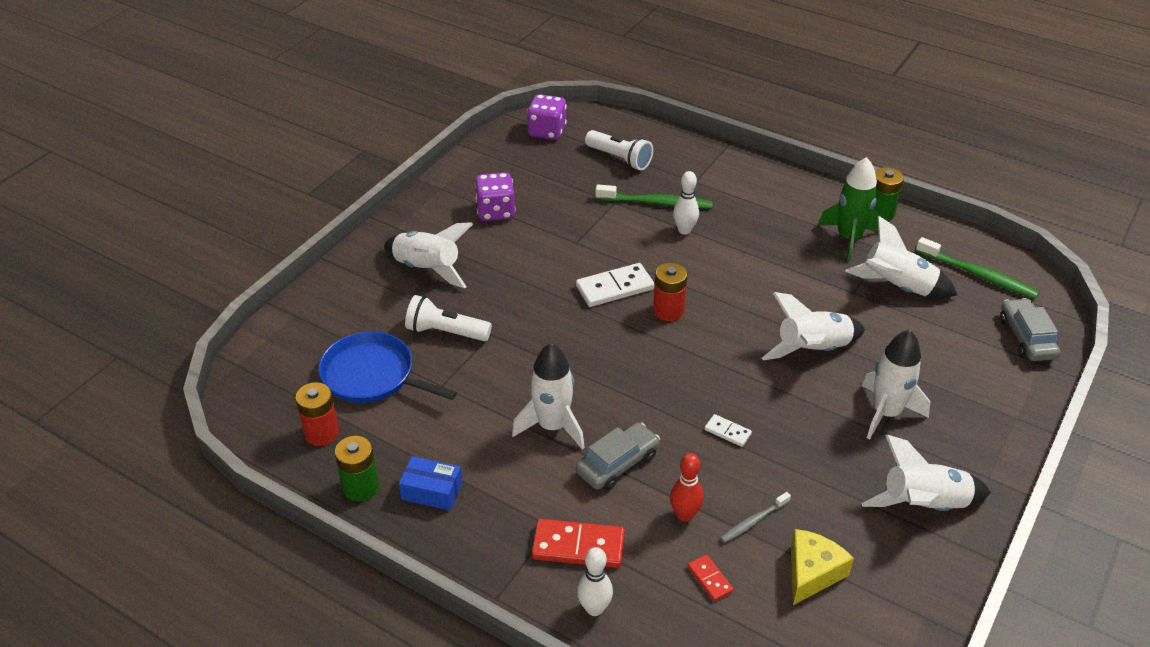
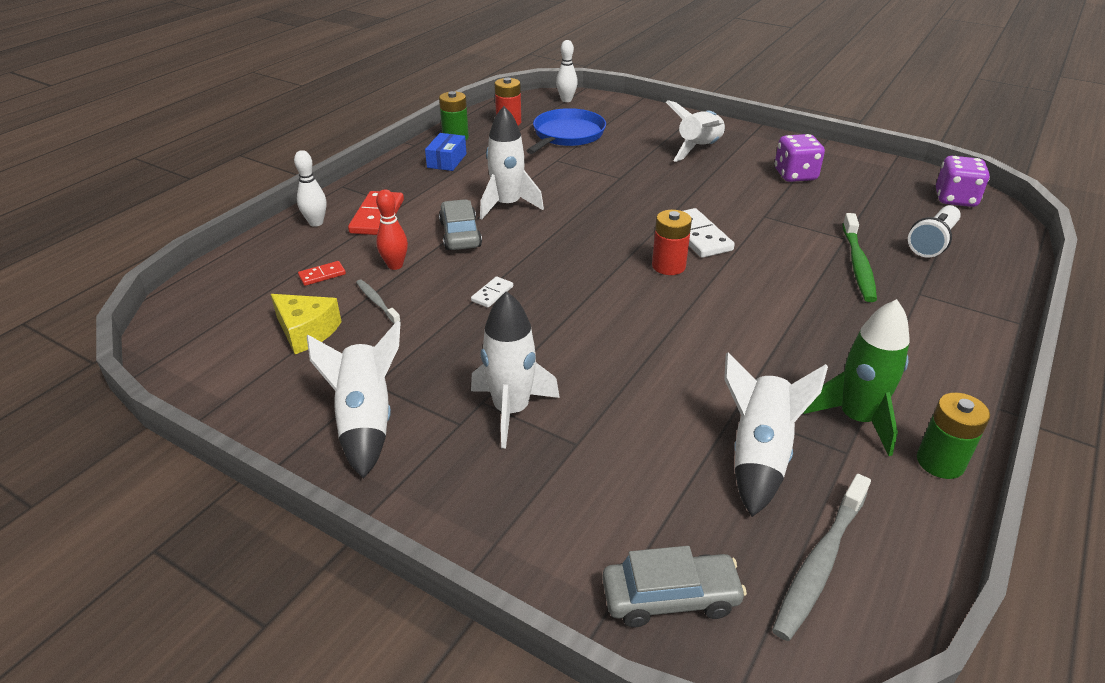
camera: 90 degrees right, 5 degrees down
white flashlight [405,295,492,341] -> none
grey car [576,423,660,491] -> grey car turned 150 degrees counterclockwise [439,199,482,250]
white bowling pin [673,171,699,235] -> white bowling pin moved to [556,40,578,102]
white rocket [762,292,865,360] -> none
green toothbrush [916,237,1039,299] -> grey toothbrush [772,474,871,641]

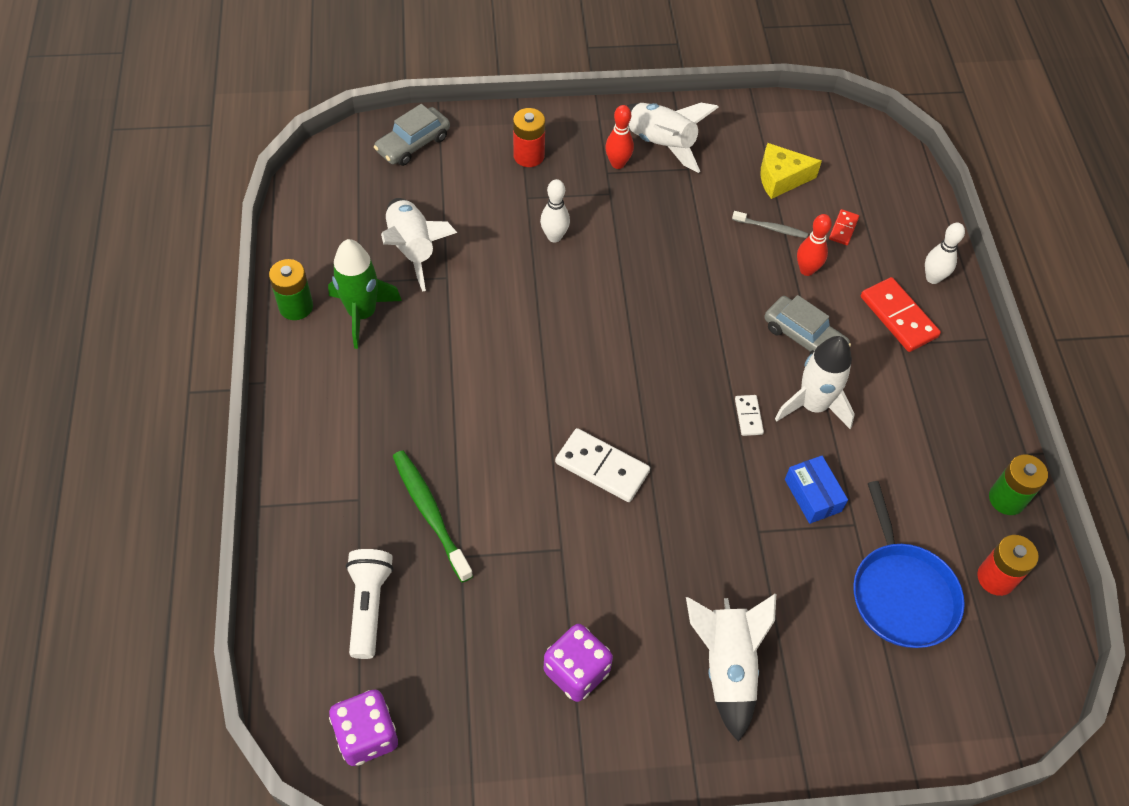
camera: 140 degrees right, 20 degrees up
blue box [425,133,467,171] -> blue box moved to [785,456,848,524]
white domino [471,277,513,308] -> white domino moved to [735,395,764,436]
white rocket [471,291,560,448] -> none
white bowling pin [556,40,578,102] -> white bowling pin moved to [540,179,570,242]
red battery [652,210,692,275] -> red battery moved to [513,108,545,167]
grey toothbrush [772,474,871,641] -> none
none -> red bowling pin [605,105,634,169]

